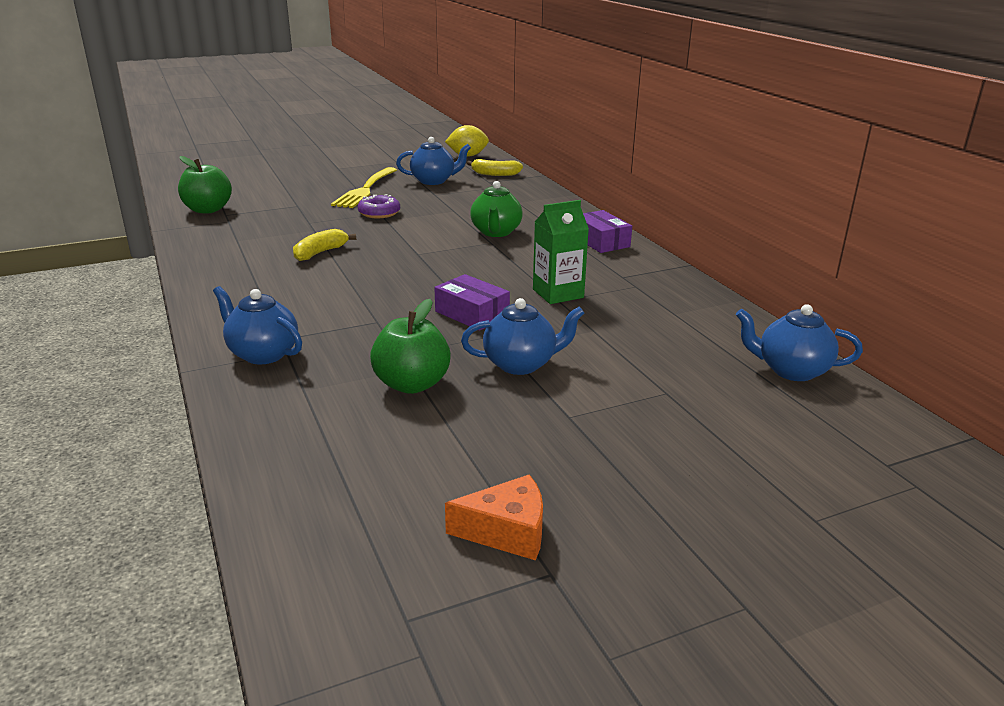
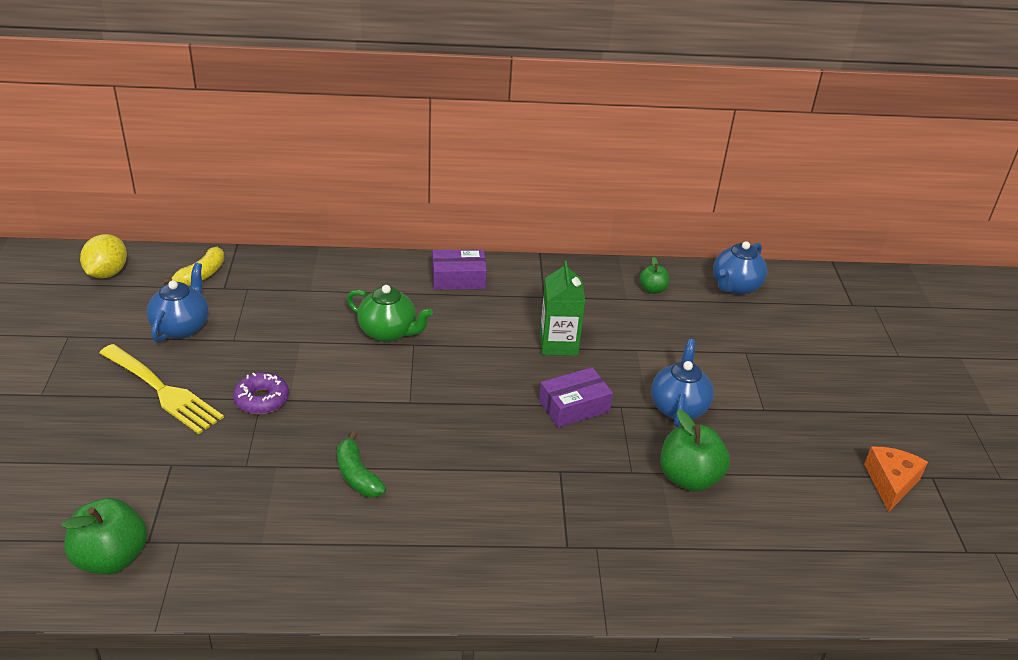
camera: 70 degrees left, 10 degrees up
blue teapot [213,286,302,364] -> none
yellow banana [293,229,356,261] -> green banana [337,431,386,497]
none -> green apple [639,257,669,294]

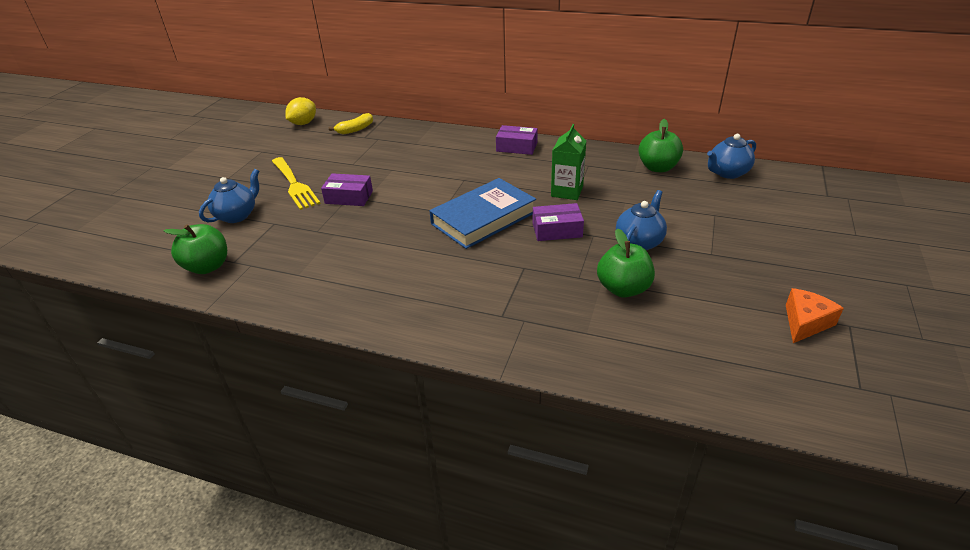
camera: 25 degrees right, 0 degrees up
blue teapot [147,263,209,343] -> blue teapot moved to [199,169,259,223]
purple donut [233,372,289,414] -> purple box [321,173,373,206]
green banana [337,431,386,497] -> none
green teapot [347,285,433,342] -> none
green apple [639,257,669,294] -> green apple [638,119,683,172], size x1.85
none -> blue book [429,178,536,249]

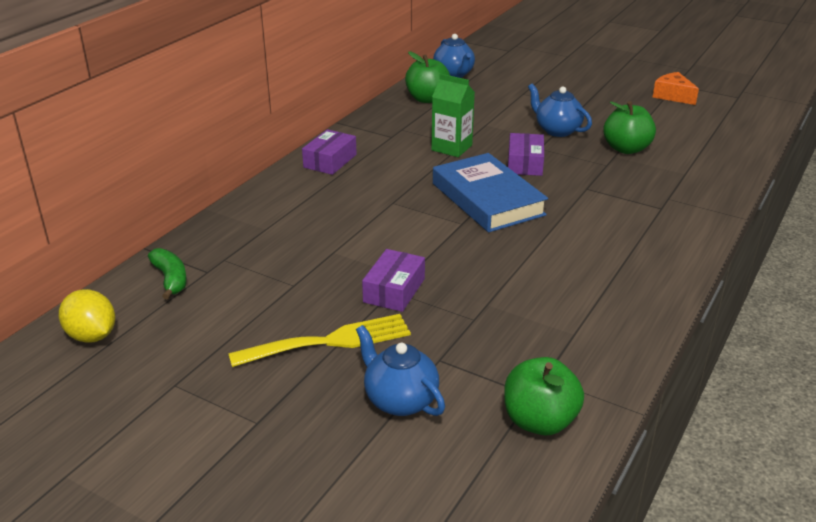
camera: 80 degrees left, 5 degrees down
yellow banana [329,113,373,134] -> green banana [148,248,187,299]

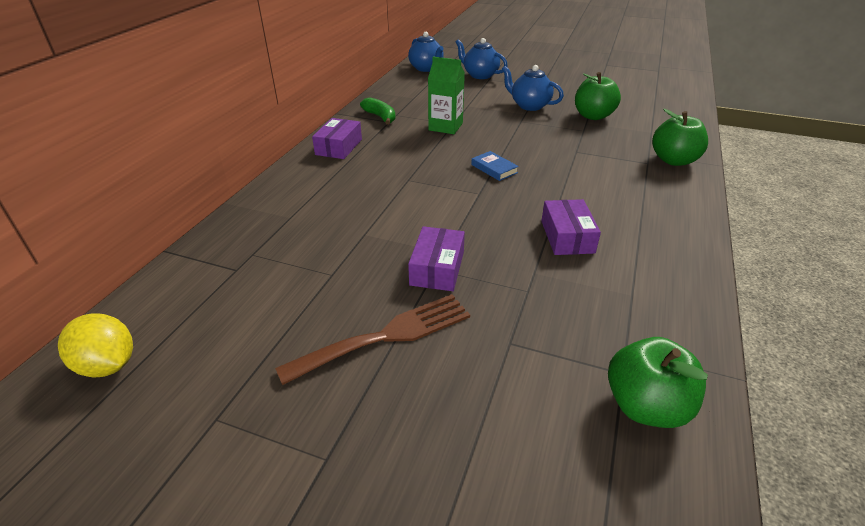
camera: 10 degrees left, 5 degrees up
green banana [148,248,187,299] -> green banana moved to [360,97,396,124]
yellow fork [228,314,411,367] -> brown fork [275,294,470,385]
blue teapot [356,325,445,416] -> blue teapot moved to [456,38,508,79]
green apple [405,51,450,103] -> green apple moved to [652,109,708,166]
blue book [433,153,548,232] -> blue book [471,151,519,181], size x0.41
purple box [508,133,544,176] -> purple box moved to [541,199,601,255]
orange cheese [653,72,699,105] -> none

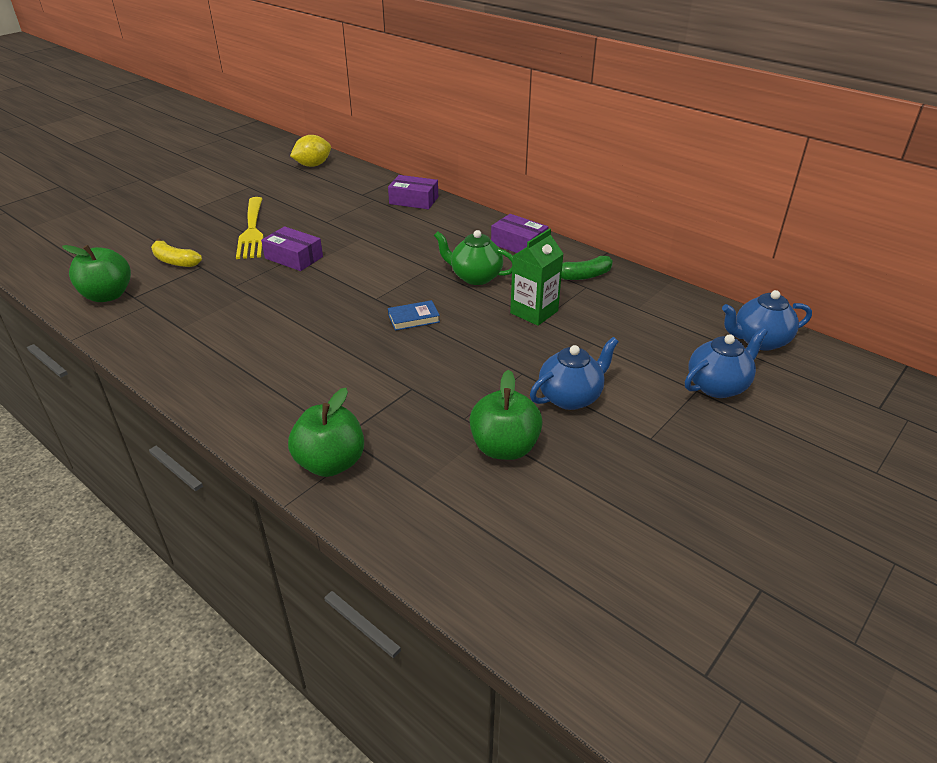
camera: 110 degrees right, 0 degrees up
brown fork [275,294,470,385] -> yellow fork [236,197,263,259]
purple box [541,199,601,255] -> purple box moved to [388,175,438,209]
none -> yellow banana [151,238,202,267]
none -> green teapot [434,230,513,285]

